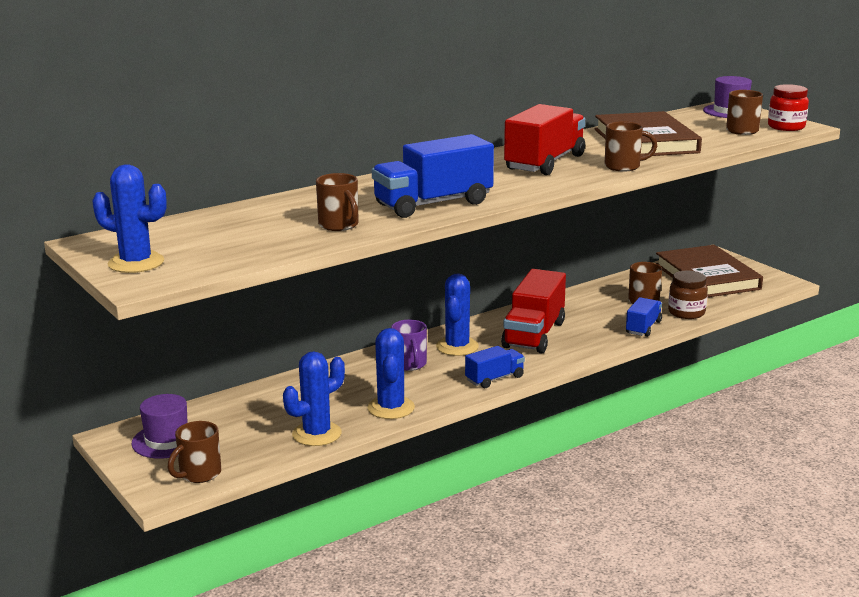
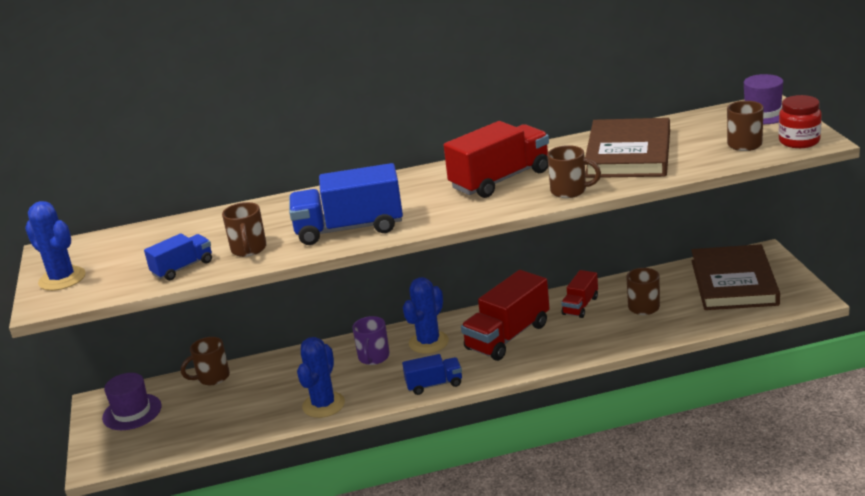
camera: 25 degrees right, 5 degrees up
brown mug [168,421,221,483] -> brown mug moved to [181,337,230,385]
blue cactus [283,351,345,446] -> none
blue truck [626,297,662,337] -> blue truck moved to [144,233,212,280]
brown jar [668,271,708,319] -> none
none -> red truck [561,270,598,318]

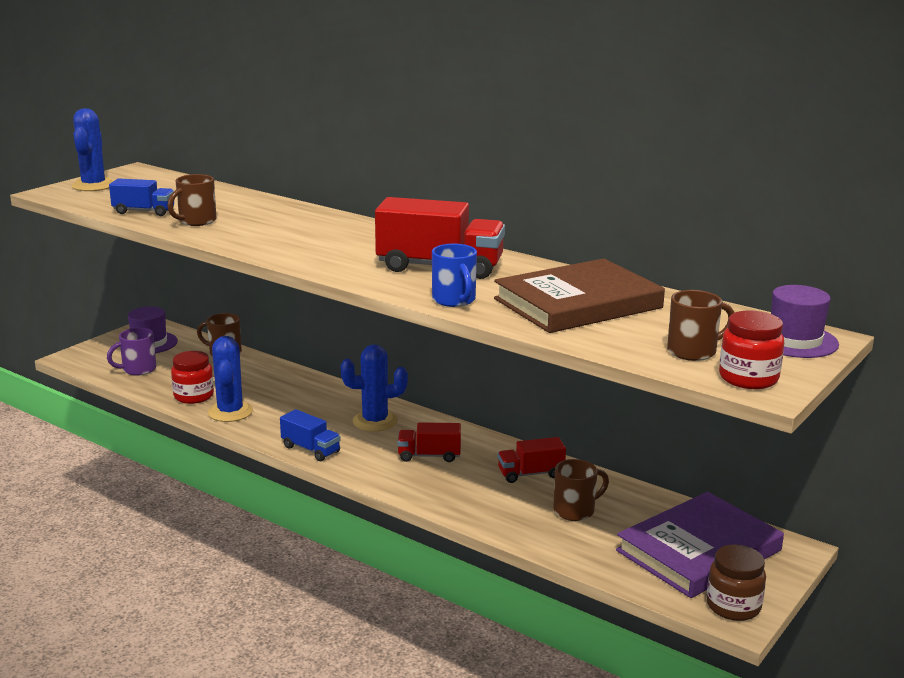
camera: 45 degrees right, 5 degrees down
blue truck [289,163,403,245] -> none
blue cactus [297,337,345,418] -> blue cactus turned 75 degrees counterclockwise [208,336,253,422]
purple mug [352,316,390,365] -> purple mug moved to [107,328,156,375]
red truck [461,270,550,361] -> red truck [397,422,461,462], size x0.55
brown mug [547,145,601,198] -> blue mug [432,244,477,307]
brown book [691,244,780,310] -> purple book [616,492,784,598]
none -> red jar [171,351,214,404]
none -> brown jar [707,545,766,621]

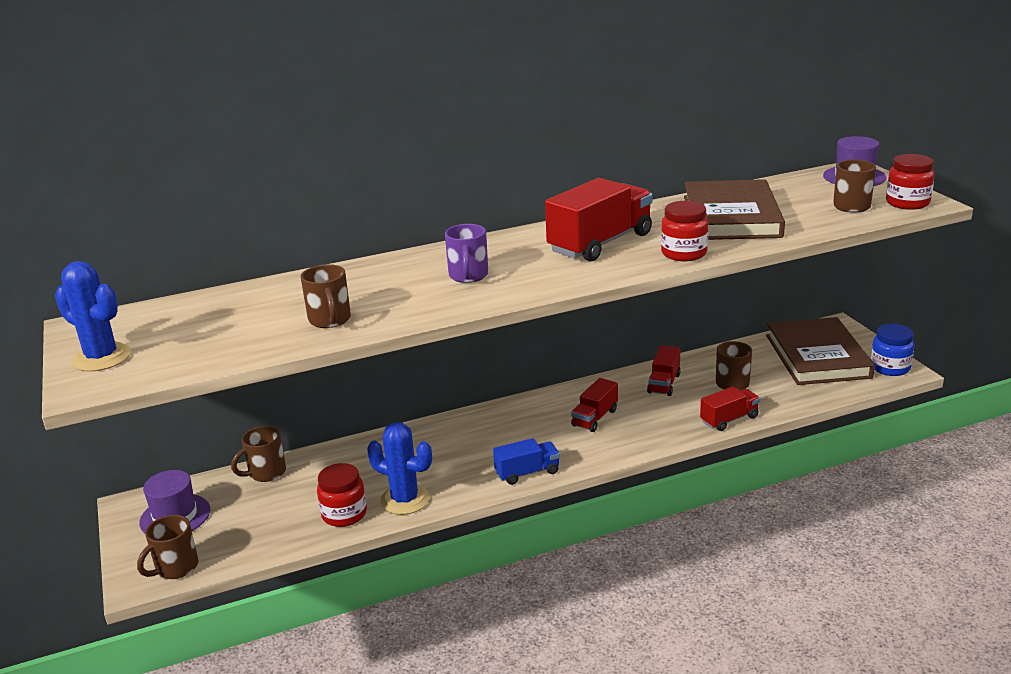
camera: 55 degrees left, 5 degrees up
purple mug [107,328,156,375] -> purple mug moved to [445,224,488,283]
blue truck [109,178,174,216] -> none
blue cactus [341,344,408,432] -> none
blue mug [432,244,477,307] -> red jar [661,201,709,261]
purple book [616,492,784,598] -> brown book [766,317,875,385]
brown jar [707,545,766,621] -> blue jar [871,324,915,376]
none -> brown mug [137,515,198,579]
none -> red truck [700,387,760,431]

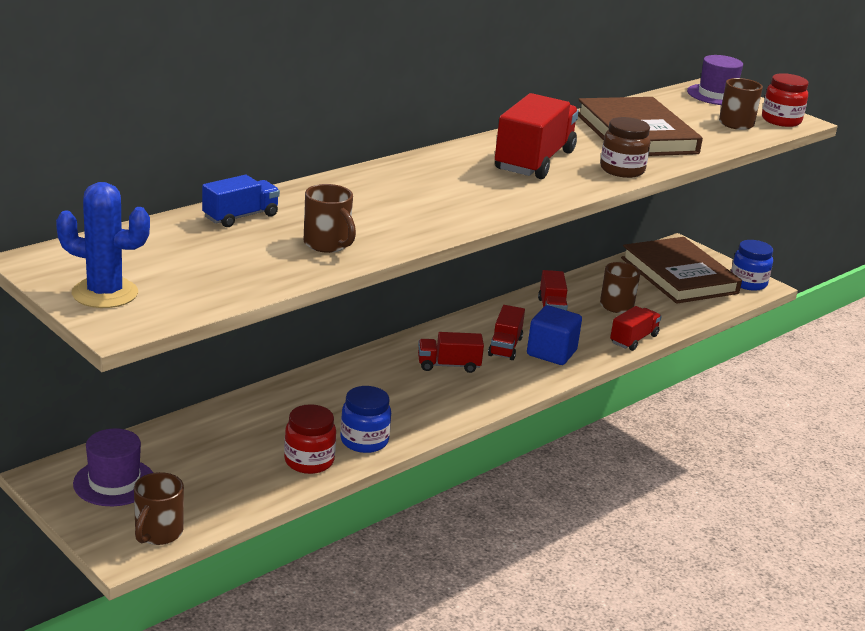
camera: 25 degrees left, 0 degrees up
brown mug [231,426,286,482] -> none
blue cactus [367,422,432,515] -> blue jar [340,386,391,453]
purple mug [445,224,488,283] -> none
blue truck [493,438,560,485] -> blue truck moved to [202,175,280,227]
red jar [661,201,709,261] -> brown jar [600,117,651,178]
none -> red truck [418,332,484,373]
none -> blue cube [527,305,582,365]

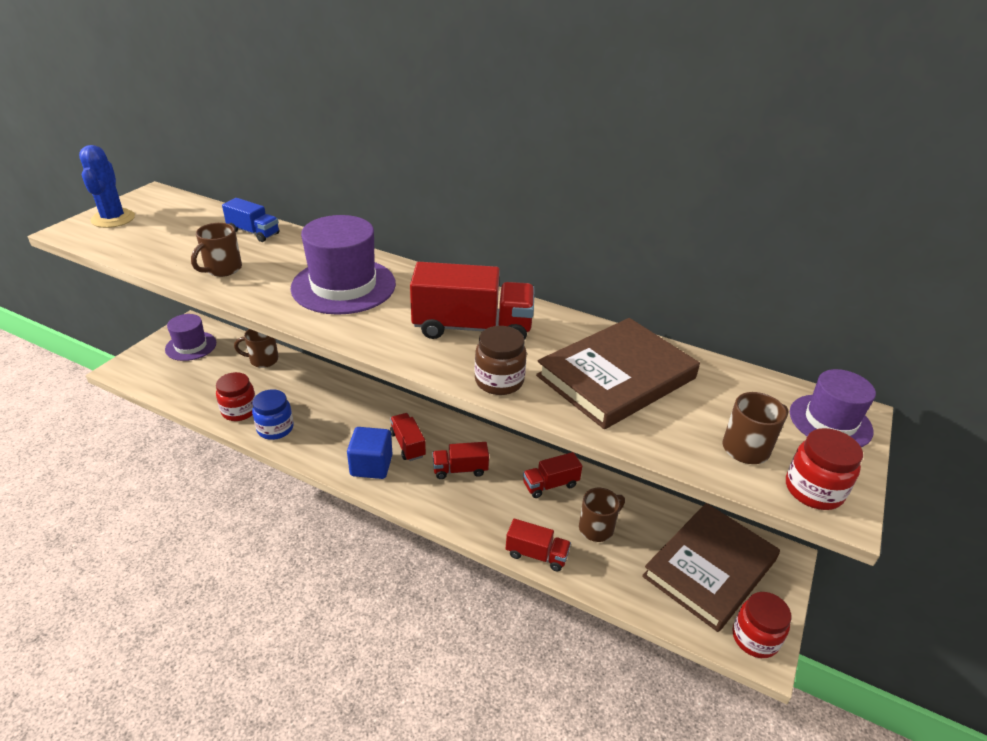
camera: 70 degrees right, 10 degrees up
brown mug [134,472,184,545] -> brown mug moved to [234,329,279,368]
blue cube [527,305,582,365] -> blue cube moved to [347,427,393,479]
blue jar [731,240,773,291] -> red jar [733,592,791,658]
none -> purple hat [290,215,396,315]

